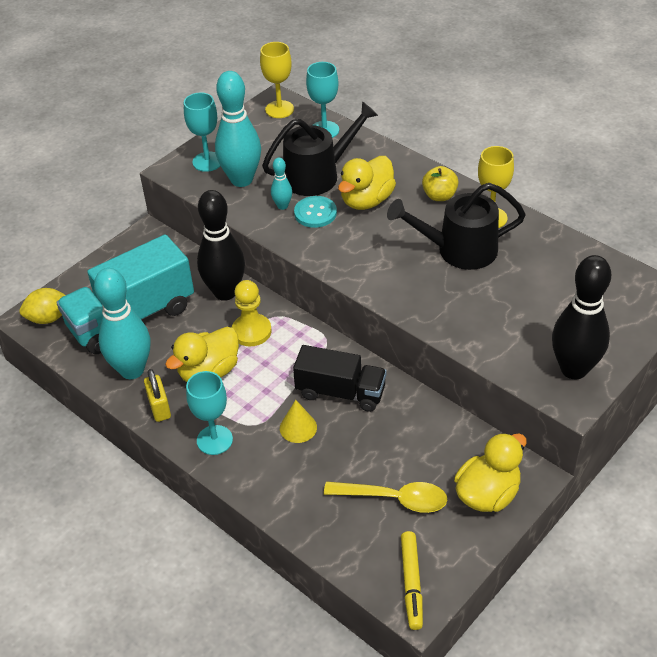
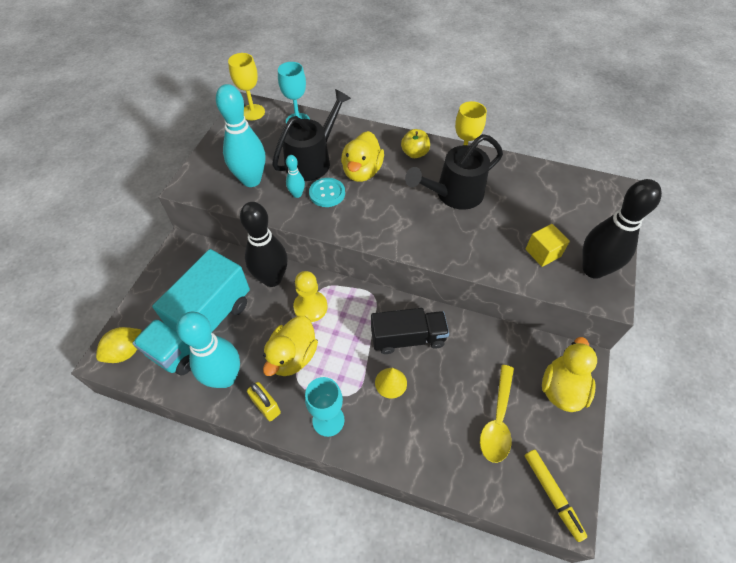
camera: 25 degrees left, 10 degrees up
turquoise goblet [184,93,220,172] -> none
yellow spoon [324,482,448,513] -> yellow spoon turned 120 degrees clockwise [480,365,514,463]
none -> yellow cube [526,224,570,267]

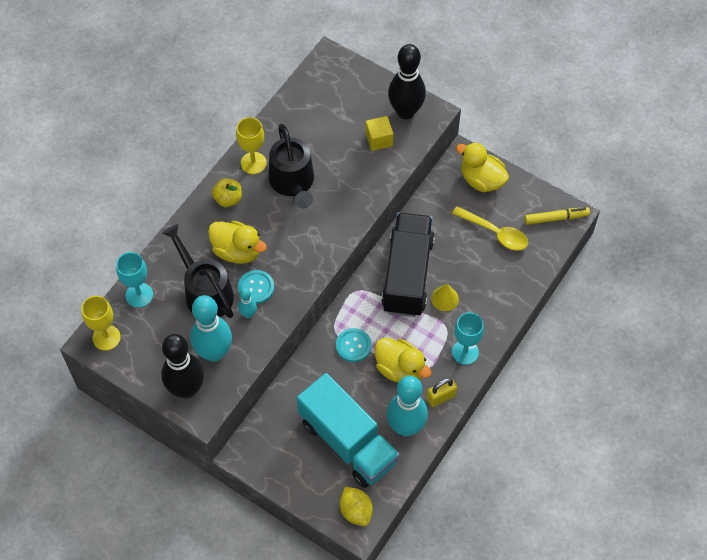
camera: 75 degrees left, 5 degrees up
black bowling pin [240,202,287,287] -> black bowling pin moved to [161,334,204,399]
yellow pawn [293,271,327,322] -> turquoise button [336,328,372,362]
black truck [371,308,449,354] -> black truck [381,213,435,317], size x1.56

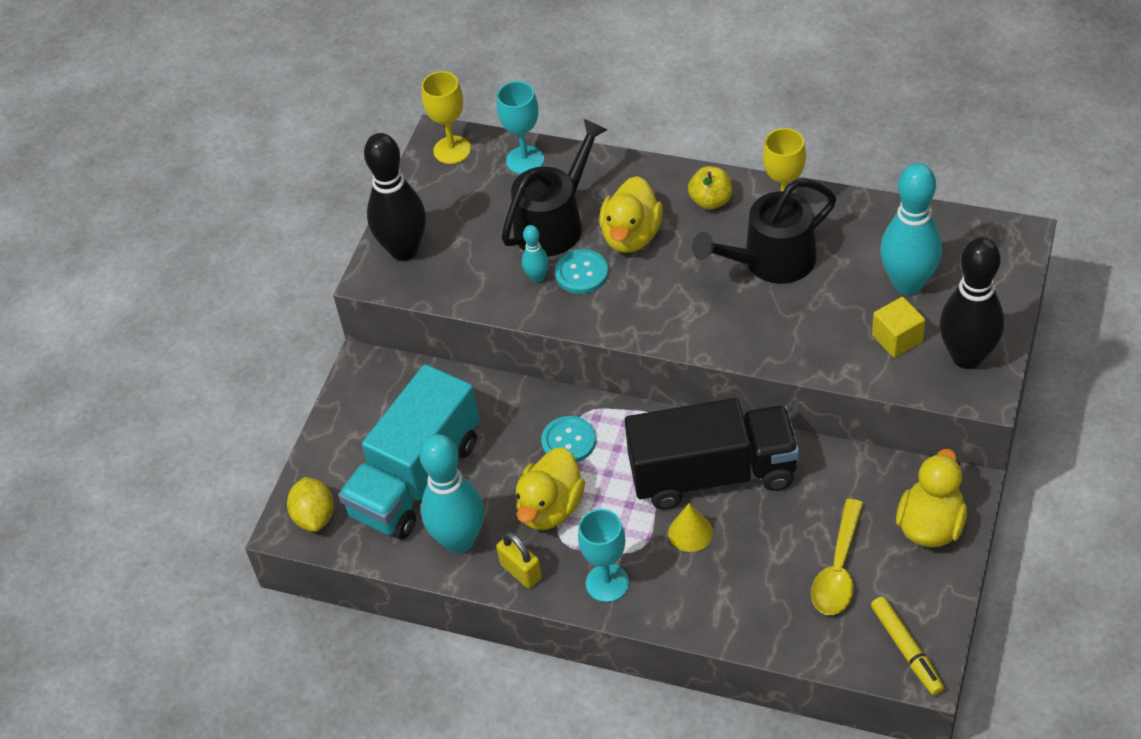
camera: 80 degrees right, 10 degrees down
turquoise bowling pin [190,295,232,362] -> turquoise bowling pin moved to [880,163,942,295]
yellow lemon [340,487,373,526] -> yellow lemon turned 60 degrees counterclockwise [287,477,334,532]

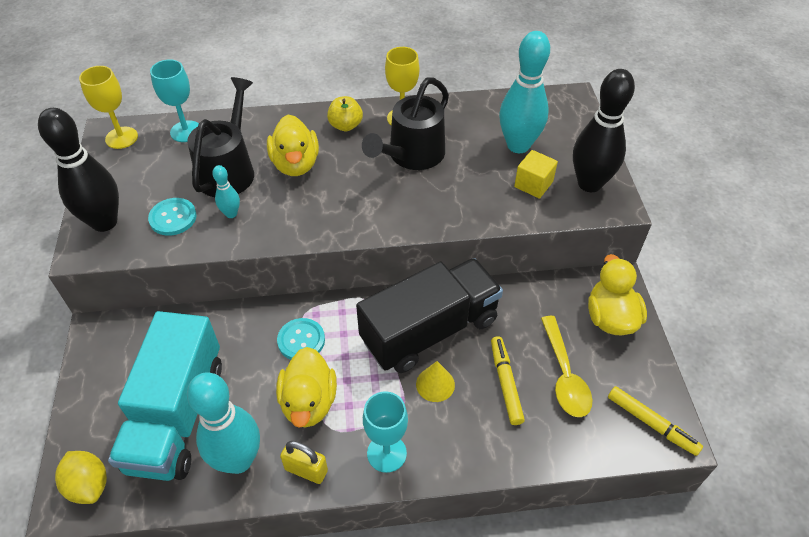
camera: 30 degrees left, 0 degrees up
turquoise button [555,249,609,294] -> turquoise button moved to [148,198,197,236]
none -> yellow marker [491,336,525,425]

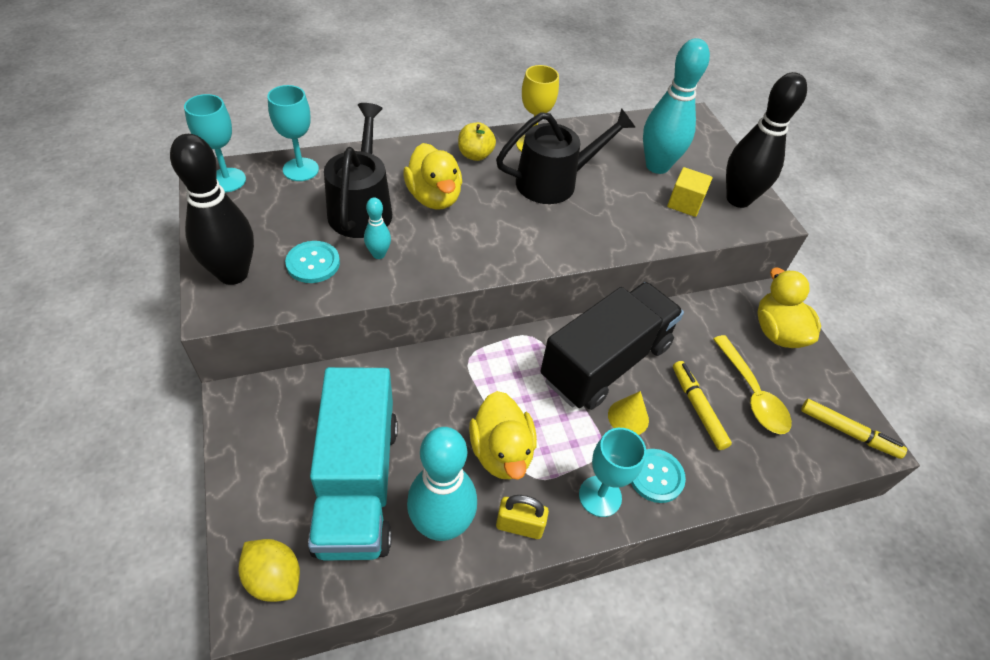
camera: 15 degrees left, 0 degrees up
yellow goblet [79,66,138,149] -> turquoise goblet [184,94,246,192]
turquoise button [277,318,325,360] -> turquoise button moved to [631,449,686,503]
black watering can [362,77,449,170] -> black watering can turned 135 degrees counterclockwise [496,108,636,204]

